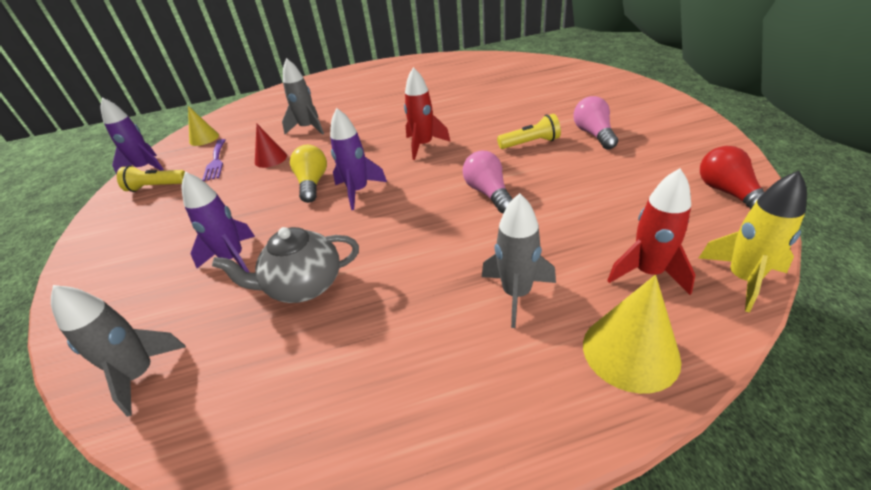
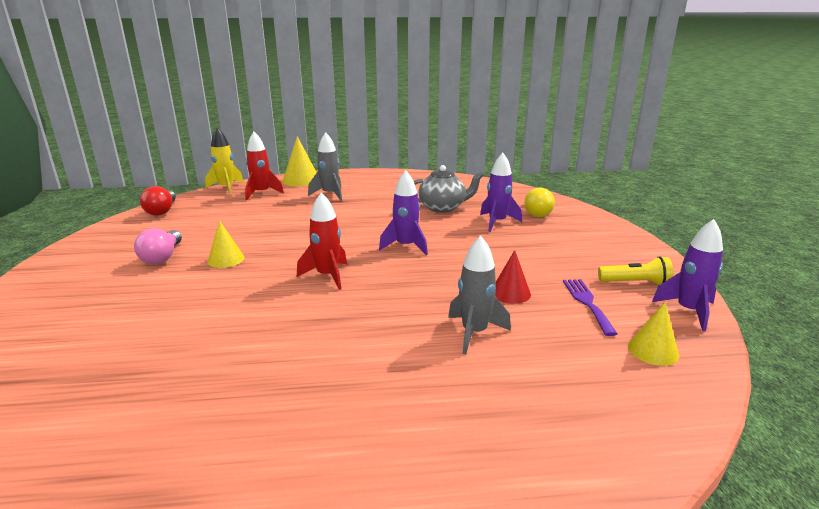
camera: 175 degrees left, 15 degrees down
grey rocket [51,285,186,417] -> none
yellow light bulb [290,145,327,203] -> yellow light bulb moved to [524,188,555,217]
pink light bulb [463,151,512,213] -> none
yellow flashlight [497,114,561,149] -> yellow cone [207,220,245,268]

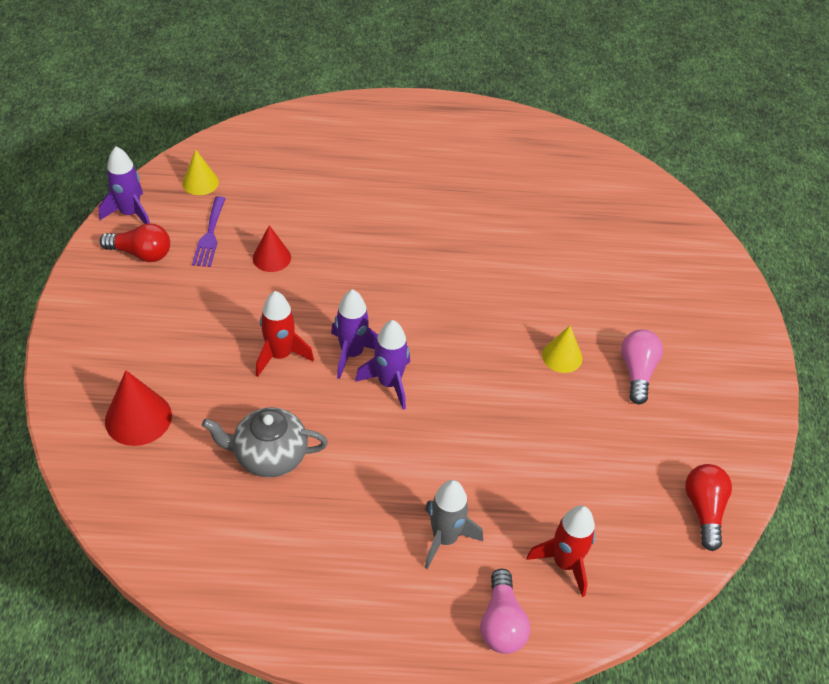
camera: 175 degrees left, 25 degrees up
yellow rocket [205,128,244,195] -> none
yellow cone [282,136,317,187] -> pink light bulb [480,569,530,654]
red rocket [297,192,347,290] -> red rocket moved to [256,291,314,377]
grey rocket [448,236,511,354] -> none
purple rocket [480,153,522,232] -> purple rocket moved to [355,320,410,410]
yellow light bulb [524,188,555,217] -> red cone [105,370,172,446]
yellow flashlight [598,256,674,285] -> red light bulb [100,223,170,262]

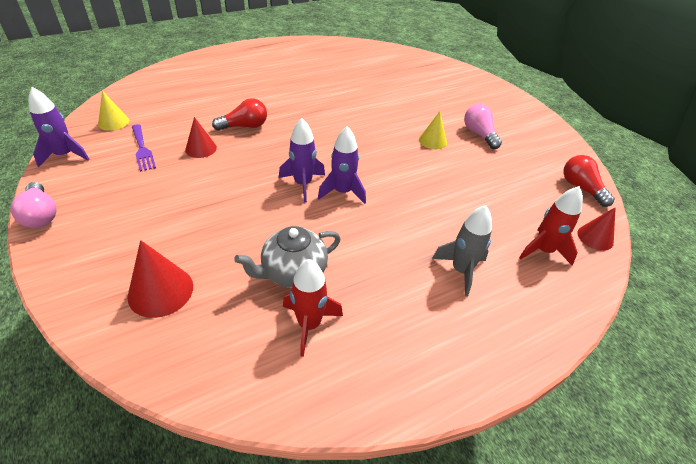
camera: 30 degrees left, 5 degrees down
red light bulb [100,223,170,262] -> red light bulb moved to [212,98,267,131]
red rocket [256,291,314,377] -> red rocket moved to [283,259,343,357]
pink light bulb [480,569,530,654] -> pink light bulb moved to [11,182,56,228]
none -> red cone [577,207,616,251]

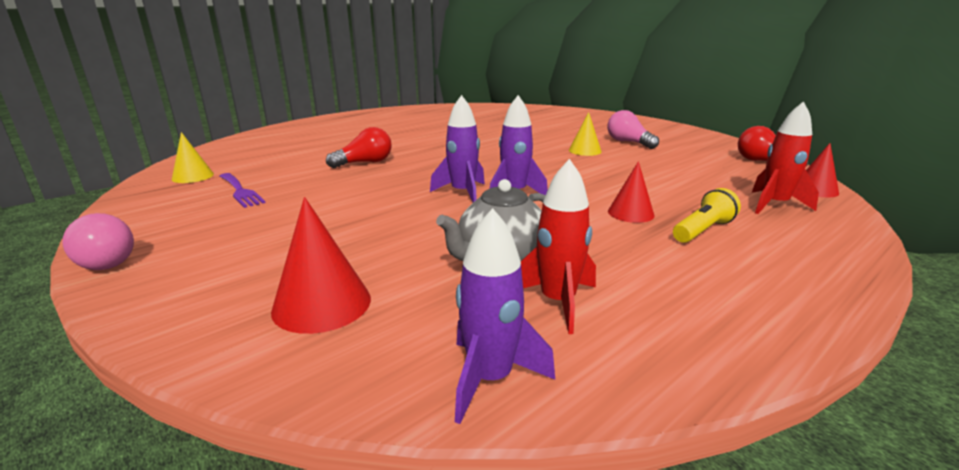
camera: 10 degrees left, 20 degrees down
purple rocket [28,87,90,167] -> purple rocket moved to [455,208,555,424]
red cone [185,117,217,158] -> red cone moved to [608,161,655,223]
grey rocket [432,205,492,296] -> yellow flashlight [673,188,741,243]

